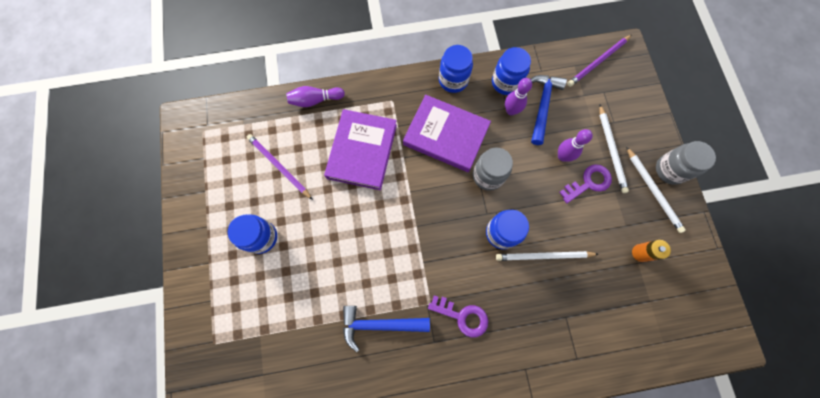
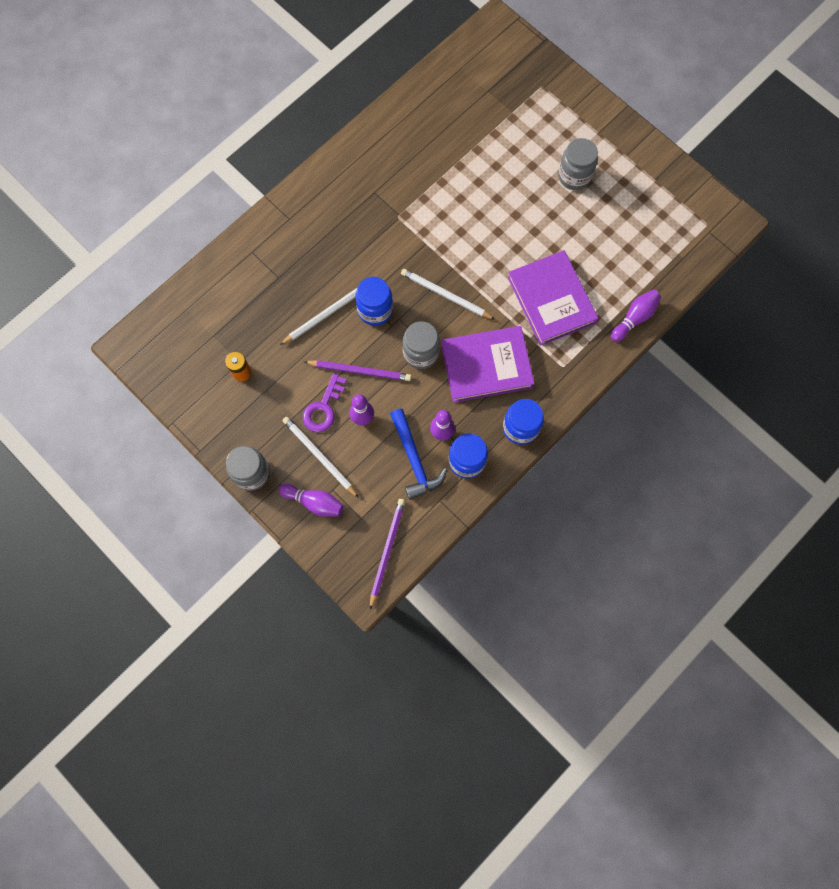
camera: 145 degrees right, 0 degrees up
blue jar [228,214,277,254] -> grey jar [558,138,598,190]
purple pencil [247,134,313,200] -> purple pencil moved to [304,360,411,381]
blue hammer [343,306,430,352] -> none
purple key [428,295,488,338] -> none
white pencil [626,146,686,233] -> white pencil moved to [401,269,495,320]
none -> purple bowling pin [279,484,344,517]

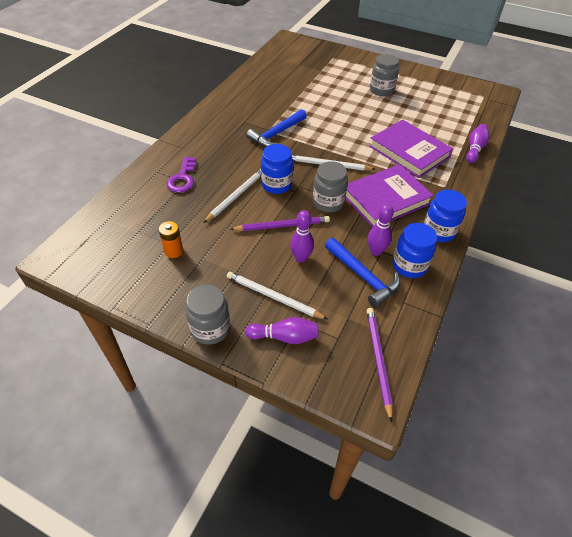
camera: 20 degrees left, 25 degrees down
purple key [303,373,347,432] -> purple key moved to [167,157,196,193]
none -> blue hammer [246,109,307,147]

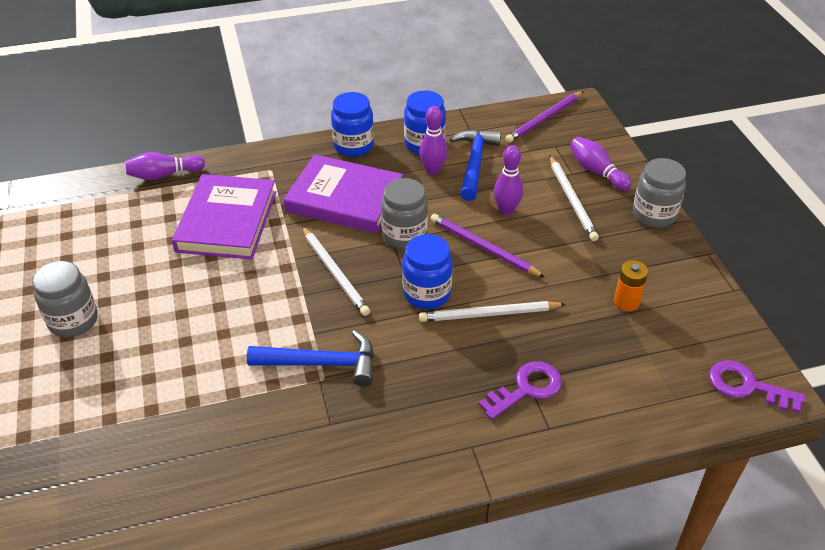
camera: 130 degrees left, 5 degrees down
none -> purple key [709,360,805,413]

